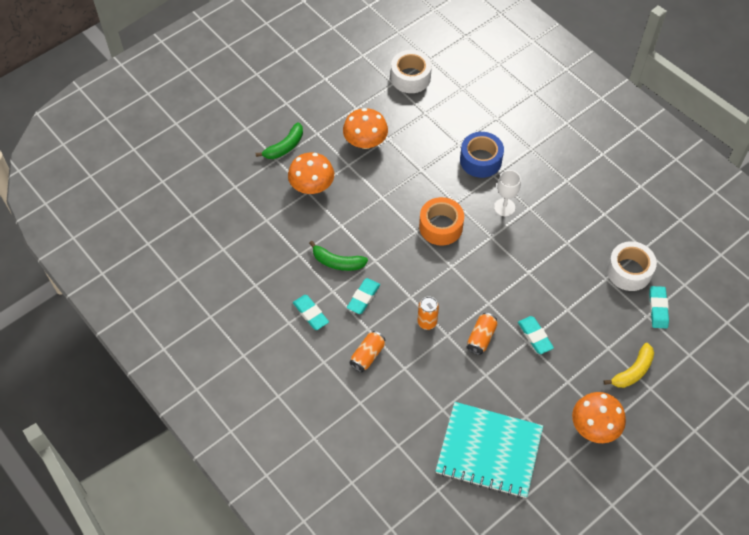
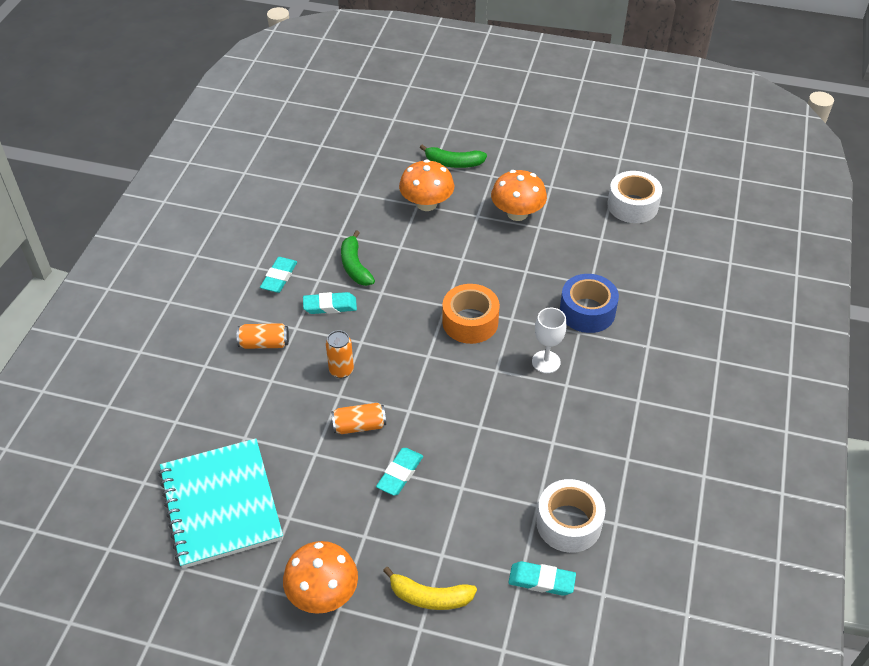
camera: 55 degrees right, 10 degrees down
turquoise eraser [649,286,669,328] -> turquoise eraser turned 45 degrees clockwise [508,561,576,596]

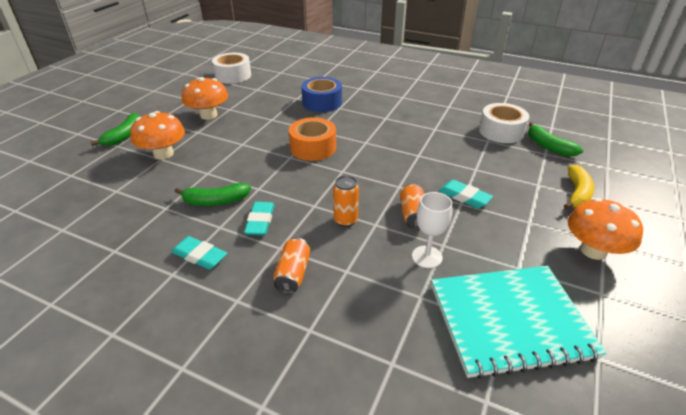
camera: 80 degrees left, 10 degrees down
turquoise eraser [508,561,576,596] -> green banana [528,122,583,157]
white goblet [532,308,566,373] -> white goblet moved to [412,192,453,268]

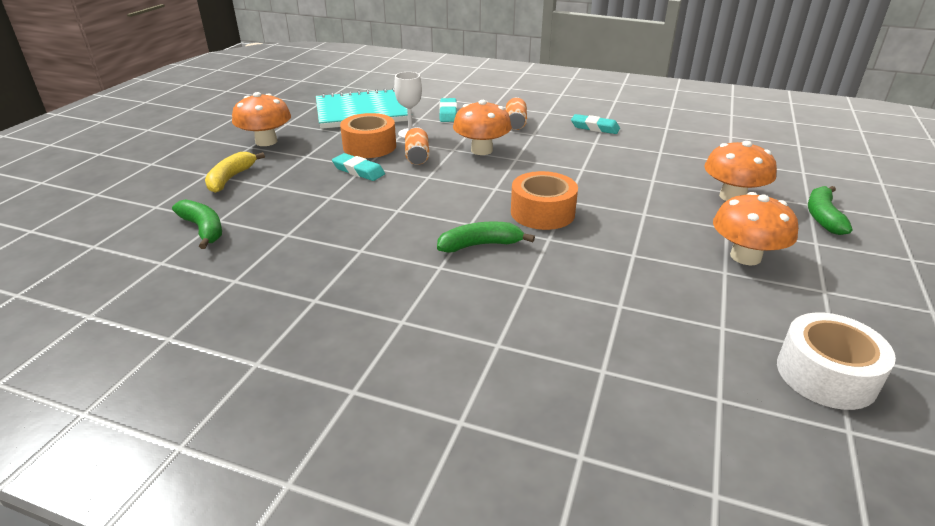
camera: 175 degrees right, 5 degrees down
green banana [175,183,251,206] -> green banana moved to [437,221,535,253]
turquoise eraser [244,202,275,235] -> turquoise eraser moved to [439,98,457,122]
blue tape [301,77,342,112] -> none
orange can [333,176,359,227] -> orange mushroom [453,100,512,155]
white tape [479,103,529,143] -> none
none -> orange tape [340,113,396,158]

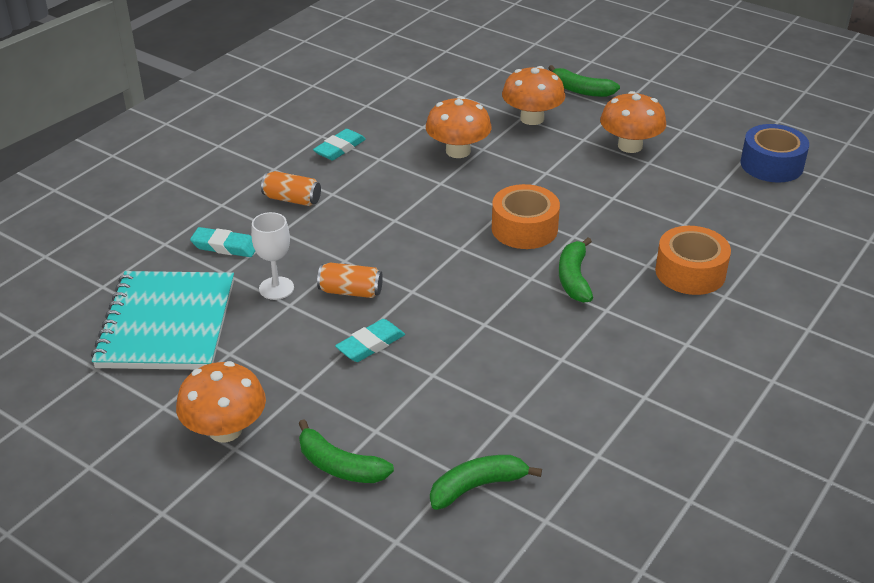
camera: 75 degrees left, 5 degrees up
yellow banana [205,152,265,193] -> green banana [299,419,394,483]
orange tape [340,113,396,158] -> orange tape moved to [655,226,731,295]
orange mushroom [453,100,512,155] -> orange mushroom moved to [426,96,492,158]
white tape [777,312,896,410] -> blue tape [741,124,809,183]

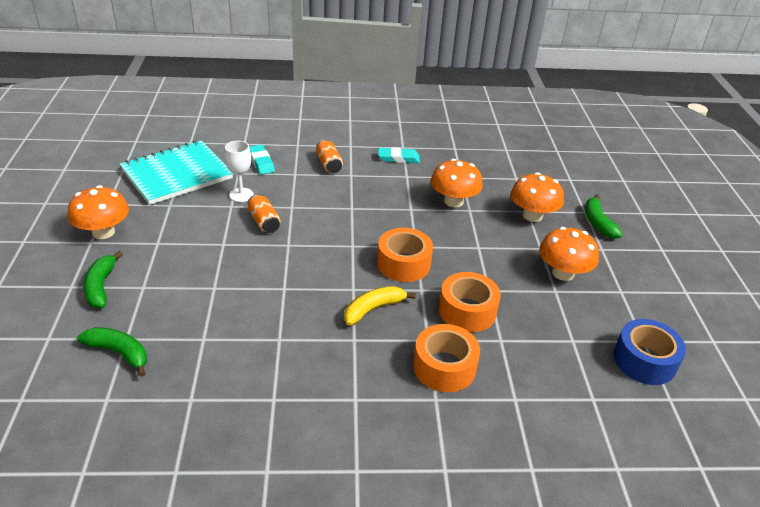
camera: 50 degrees right, 0 degrees up
turquoise eraser [335,319,405,362] -> none
green banana [559,237,593,303] -> yellow banana [344,286,416,326]
none -> orange tape [439,272,501,332]

